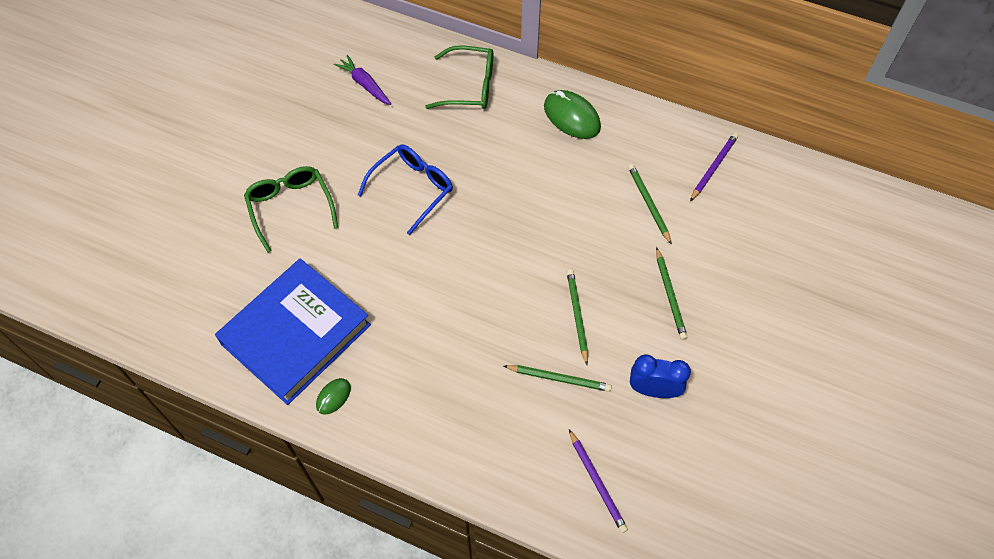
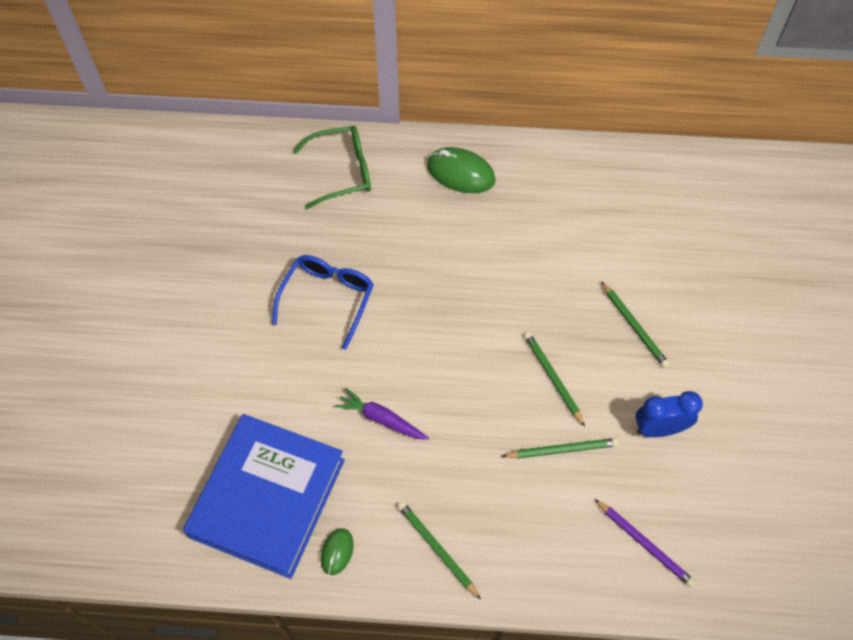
camera: 20 degrees left, 0 degrees up
green glasses [244,166,338,253] -> none
purple carrot [334,55,391,105] -> purple carrot moved to [335,388,429,440]
green pencil [628,164,672,245] -> green pencil moved to [397,501,481,599]
purple pencil [690,133,738,201] -> none

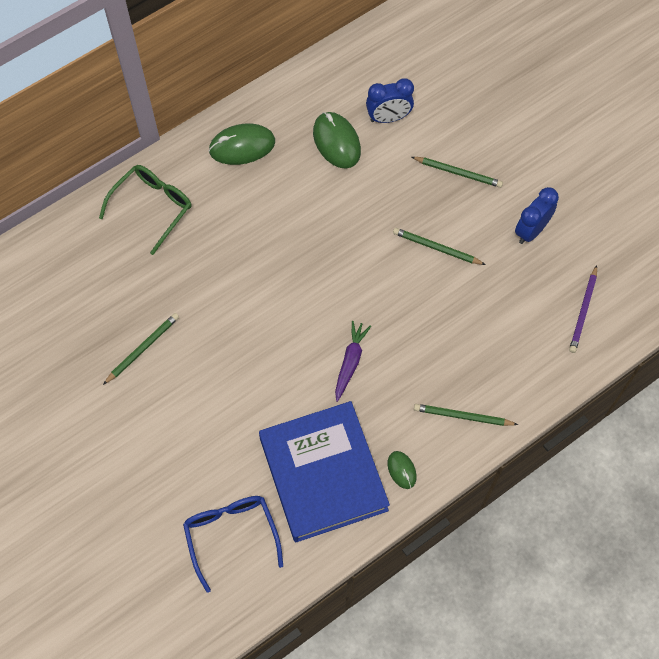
camera: 40 degrees left, 5 degrees up
blue glasses [272,255,374,350] -> blue glasses moved to [183,496,283,593]
purple carrot [335,388,429,440] -> purple carrot turned 120 degrees clockwise [335,321,371,402]
green pencil [502,438,619,458] -> green pencil moved to [103,313,179,385]
purple pencil [595,499,696,587] -> purple pencil turned 105 degrees clockwise [569,265,597,353]
none -> green mouse [313,112,361,169]
none -> blue clock [366,78,414,123]

